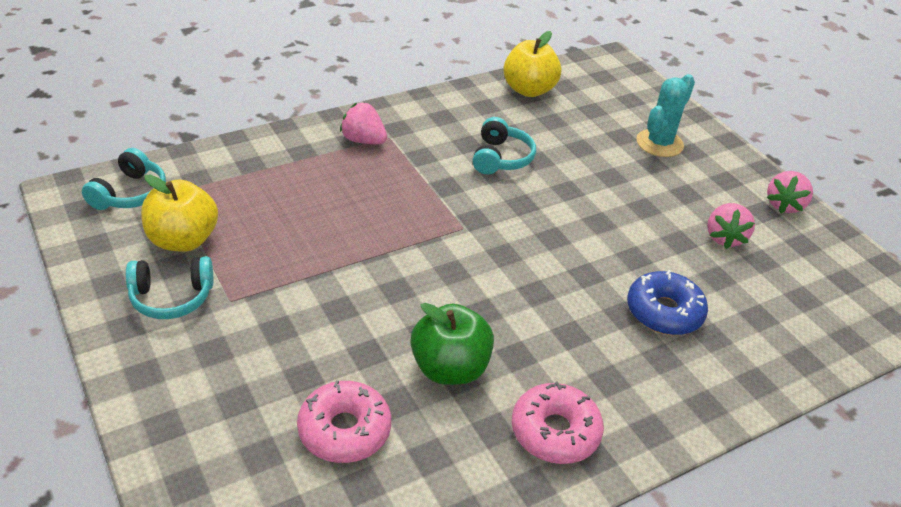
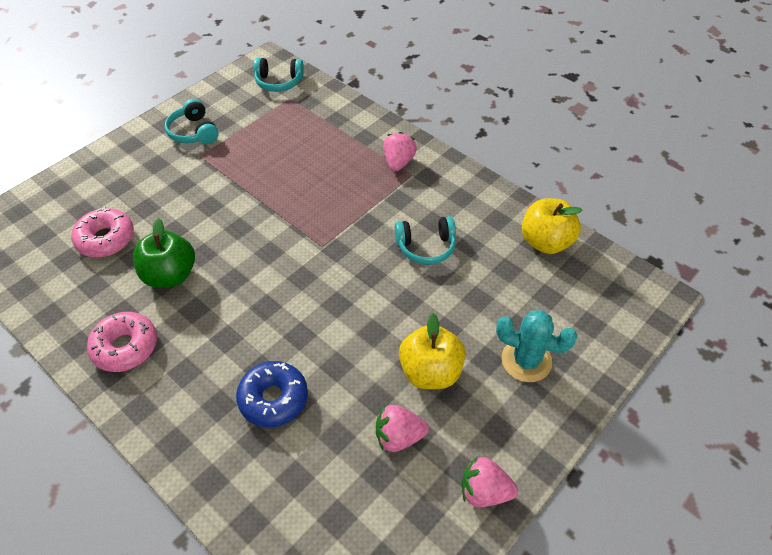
camera: 75 degrees right, 10 degrees up
yellow apple [141,174,218,252] -> yellow apple moved to [399,313,466,389]

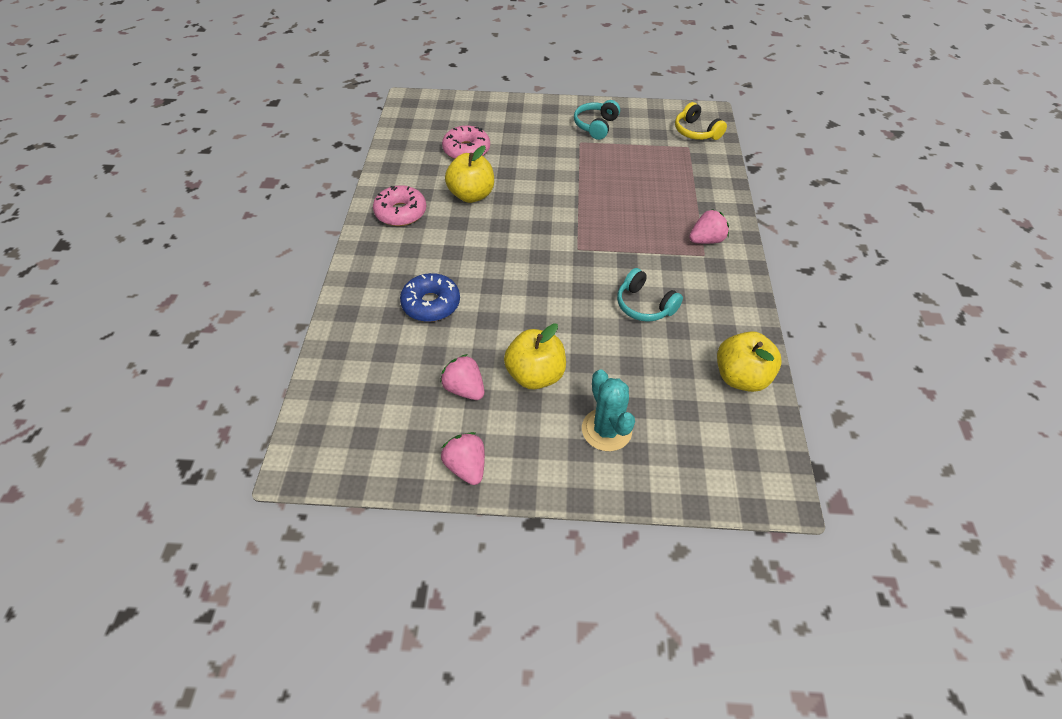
camera: 50 degrees right, 0 degrees up
green apple [133,218,195,288] -> yellow apple [445,145,494,203]
turquoise headphones [254,58,304,92] -> yellow headphones [675,102,727,140]

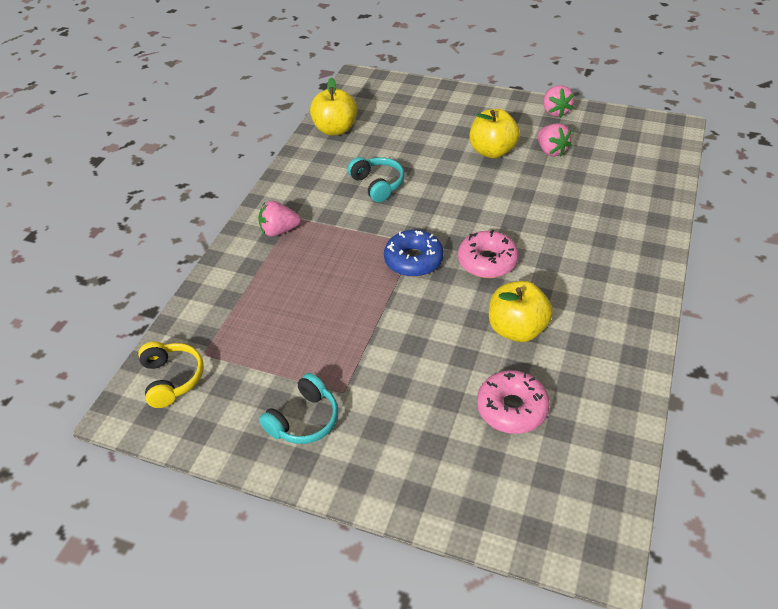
camera: 160 degrees left, 5 degrees down
pink donut [373,185,426,226] -> pink donut moved to [458,230,519,278]
blue donut [400,273,460,322] -> blue donut moved to [384,230,444,277]
turquoise cactus [582,369,635,451] -> none

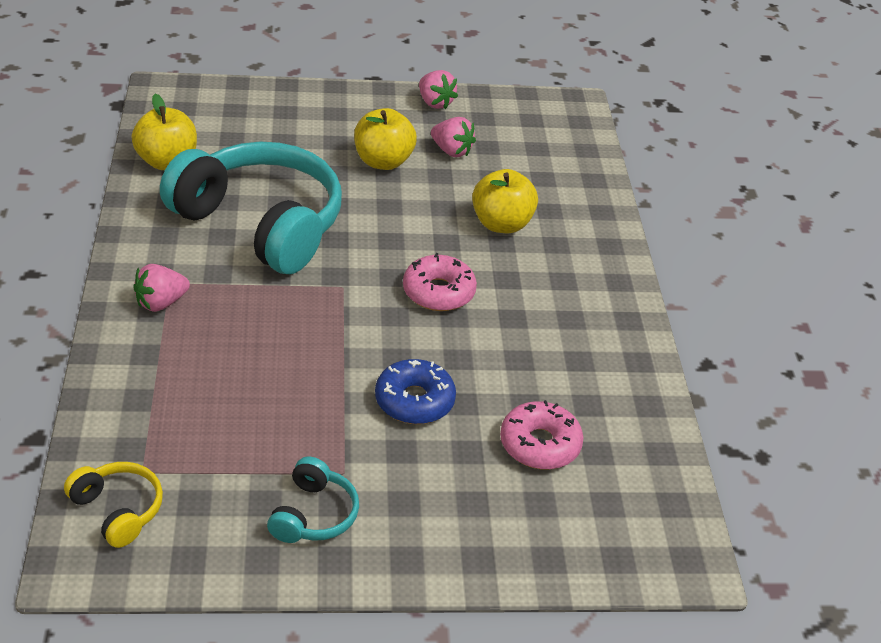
camera: 30 degrees left, 5 degrees down
turquoise headphones [348,157,405,202] -> turquoise headphones [160,142,342,274], size x2.30
blue donut [384,230,444,277] -> blue donut moved to [375,359,456,424]
yellow apple [489,281,553,342] -> yellow apple moved to [472,169,538,233]

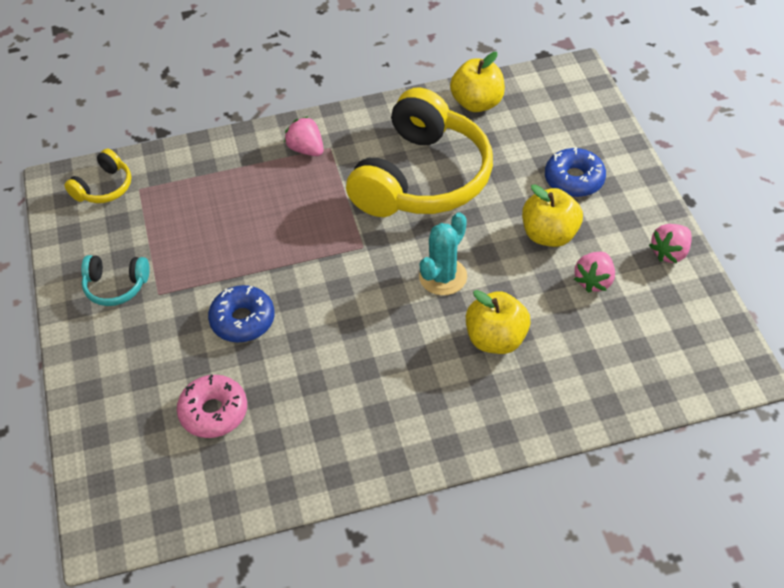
camera: 85 degrees right, 10 degrees up
turquoise headphones [160,142,342,274] -> yellow headphones [346,87,493,217]
pink donut [403,253,477,311] -> none
none -> turquoise cactus [419,213,467,295]
none -> blue donut [545,147,606,197]

